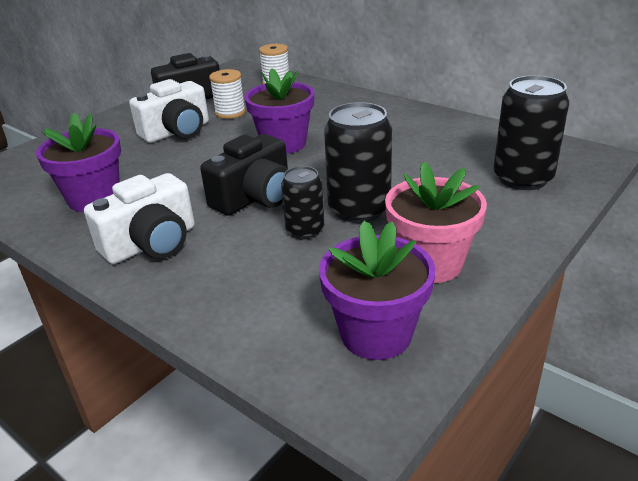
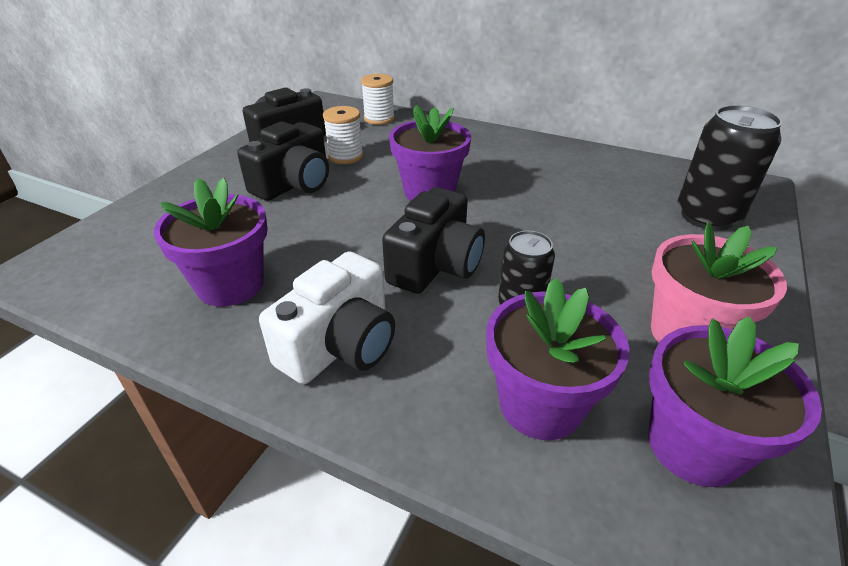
camera: 15 degrees left, 5 degrees up
white camera [129,79,209,143] -> black camera [237,121,329,201]
black can [324,102,392,223] -> none
none -> purple flower pot [486,278,629,440]

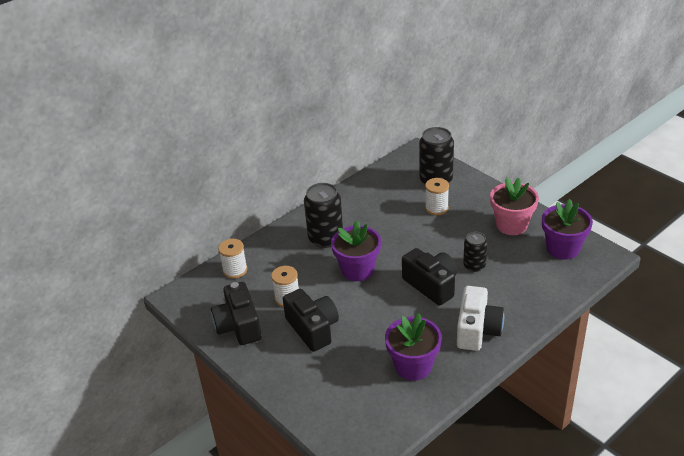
camera: 65 degrees left, 0 degrees up
white camera [259,251,395,384] -> white camera turned 45 degrees clockwise [457,286,504,351]
purple flower pot [486,278,629,440] -> none
none -> black can [304,183,343,248]
none -> white spool [425,178,449,215]

